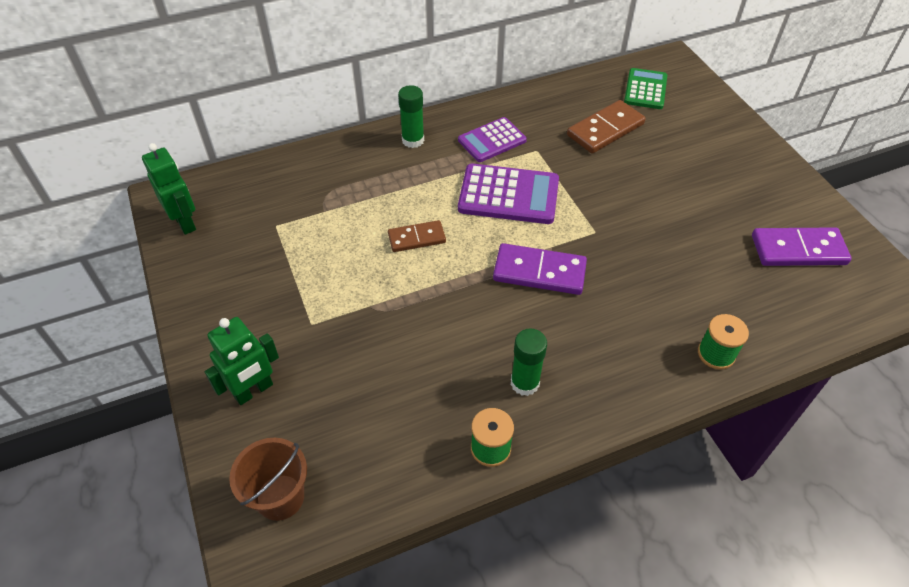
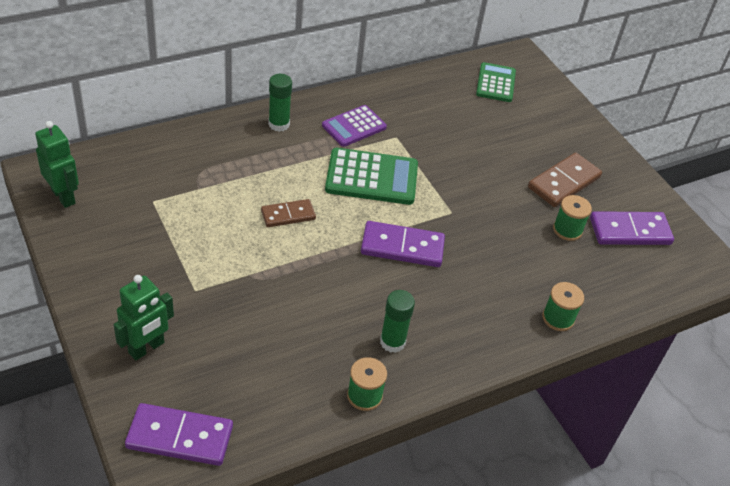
camera: 10 degrees left, 5 degrees down
brown bucket [229,438,307,521] -> purple domino [125,403,233,466]
purple calculator [458,163,559,224] -> green calculator [325,148,418,205]
brown domino [567,100,646,154] -> brown domino moved to [528,153,602,207]
none -> green spool [553,195,592,241]

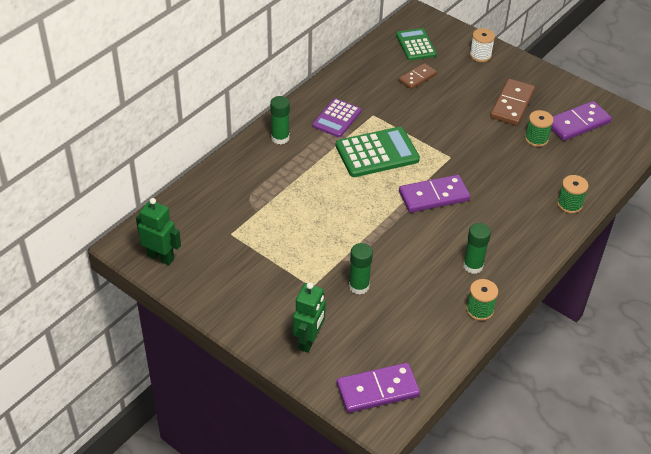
camera: 20 degrees left, 0 degrees up
brown domino [261,199,316,227] -> brown domino moved to [399,63,437,90]
none -> green glue stick [349,243,373,294]
none -> white spool [470,28,495,62]

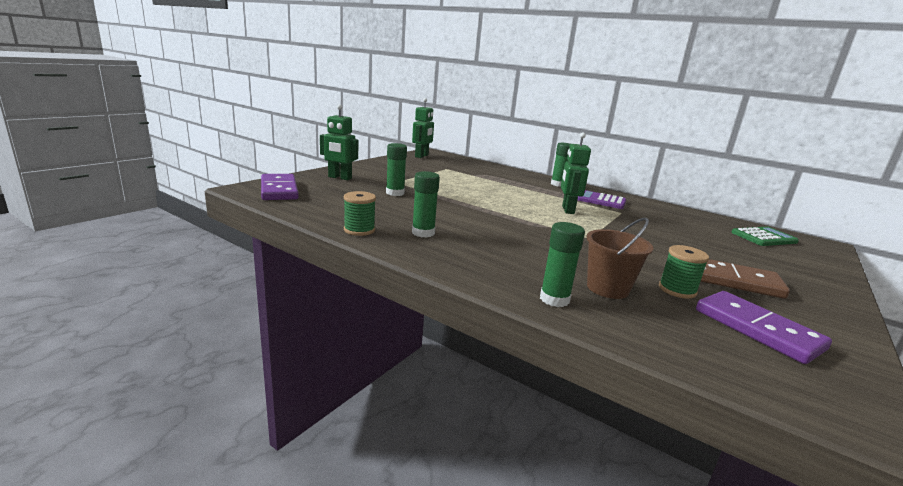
camera: 85 degrees right, 25 degrees down
green calculator [336,127,420,177] -> green robot [561,132,591,214]
brown domino [399,63,437,90] -> none
purple domino [399,175,470,213] -> none
white spool [470,28,495,62] -> none
green spool [557,175,589,213] -> green glue stick [540,222,585,307]
none -> brown bucket [586,218,653,299]

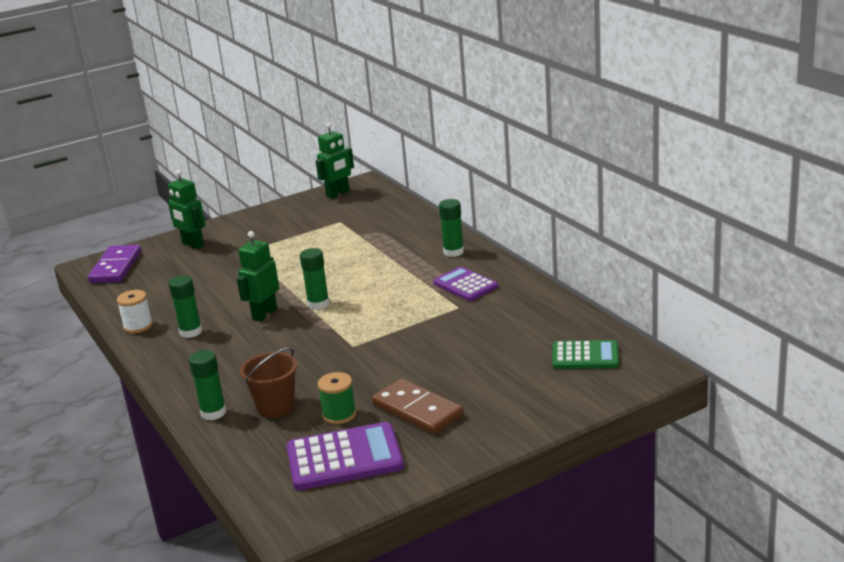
camera: 30 degrees right, 5 degrees up
green spool [344,191,376,236] -> white spool [117,290,153,333]
green glue stick [386,143,407,196] -> green glue stick moved to [300,248,330,310]
green robot [561,132,591,214] -> green robot moved to [237,231,279,322]
purple domino [696,291,832,364] -> purple calculator [287,422,404,490]

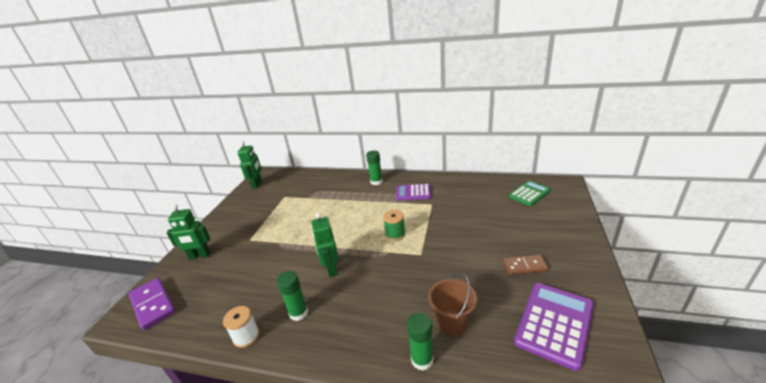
camera: 45 degrees left, 5 degrees up
green glue stick [300,248,330,310] -> none
green spool [318,372,356,424] -> green spool moved to [383,210,406,241]
brown domino [372,378,463,434] -> brown domino [503,255,549,275], size x0.64

